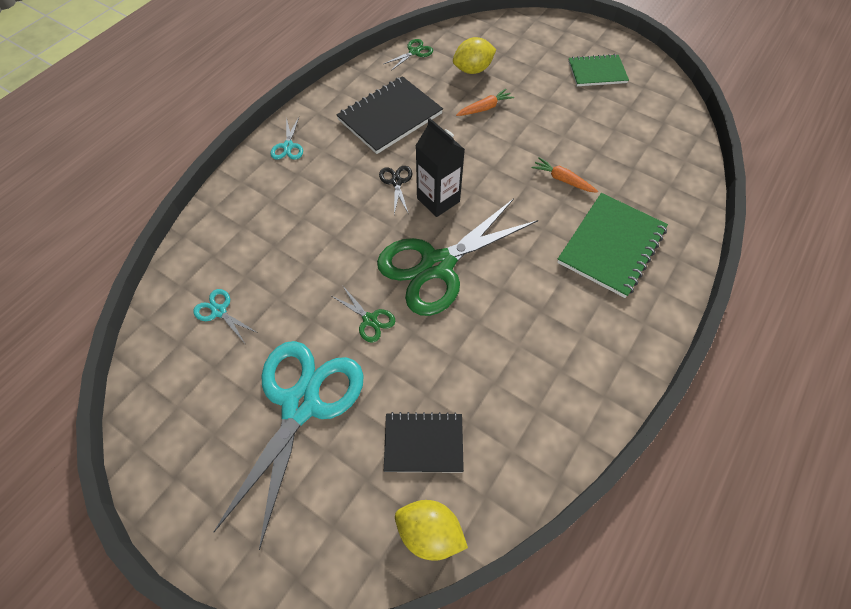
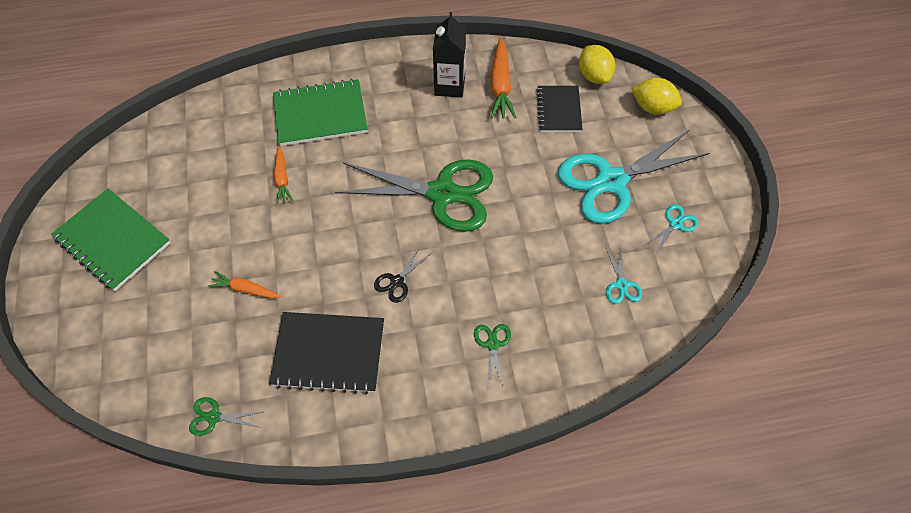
camera: 135 degrees left, 0 degrees up
turquoise scissors [271,117,303,160] -> turquoise scissors moved to [645,204,698,255]
green scissors [332,285,395,343] -> green scissors moved to [474,324,511,388]
black notebook [384,412,464,472] -> black notebook turned 45 degrees clockwise [536,86,583,132]
black carton [416,118,465,217] -> black carton moved to [433,12,466,98]
yellow lemon [453,37,496,74] -> yellow lemon moved to [631,78,682,115]
green notebook [568,54,629,86] -> green notebook [51,188,170,291], size x1.56
none -> orange carrot [490,37,516,119]

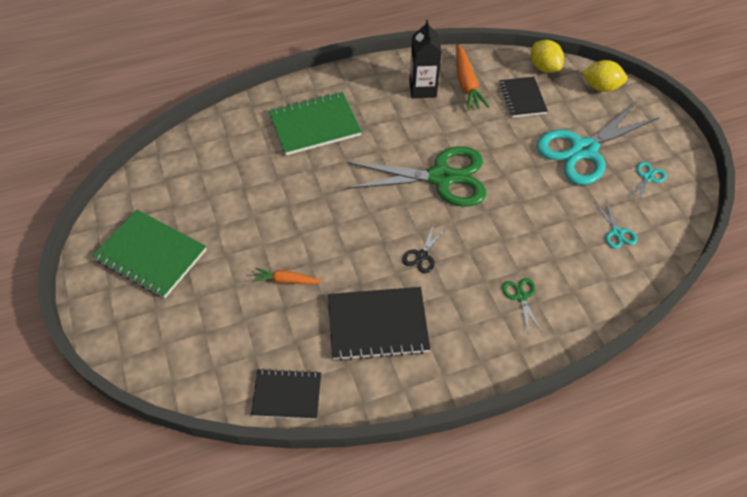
camera: 10 degrees left, 5 degrees down
green scissors [189,397,262,436] -> black notebook [251,369,321,419]
orange carrot [274,146,293,204] -> none

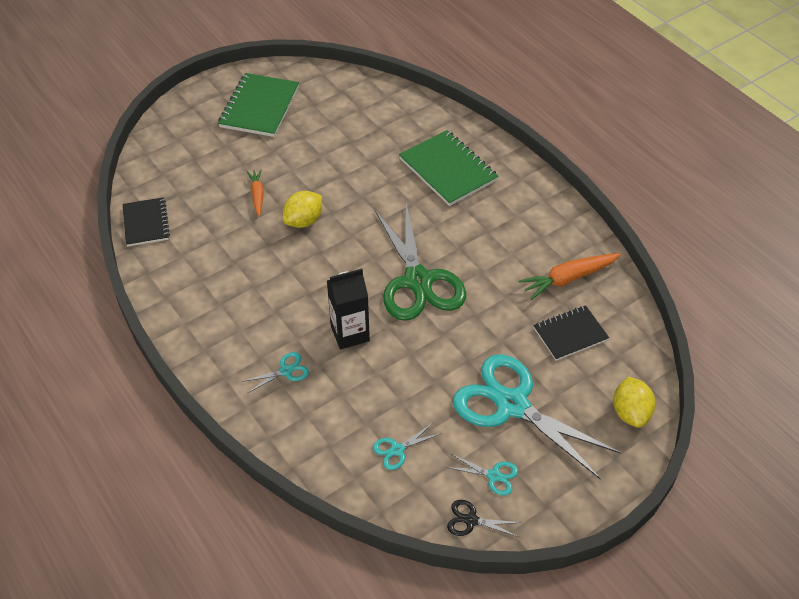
camera: 75 degrees right, 5 degrees down
black notebook [328,287,430,361] -> none
black scissors [402,224,446,273] -> black scissors moved to [447,500,522,537]
black carton [409,20,442,98] -> black carton moved to [327,269,370,349]
green scissors [502,278,542,332] -> turquoise scissors [241,352,309,393]
yellow lemon [531,40,564,73] -> yellow lemon moved to [283,191,322,228]

